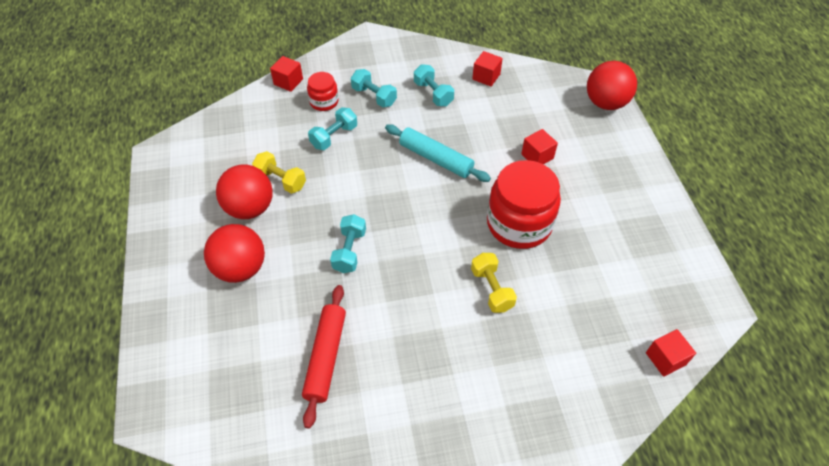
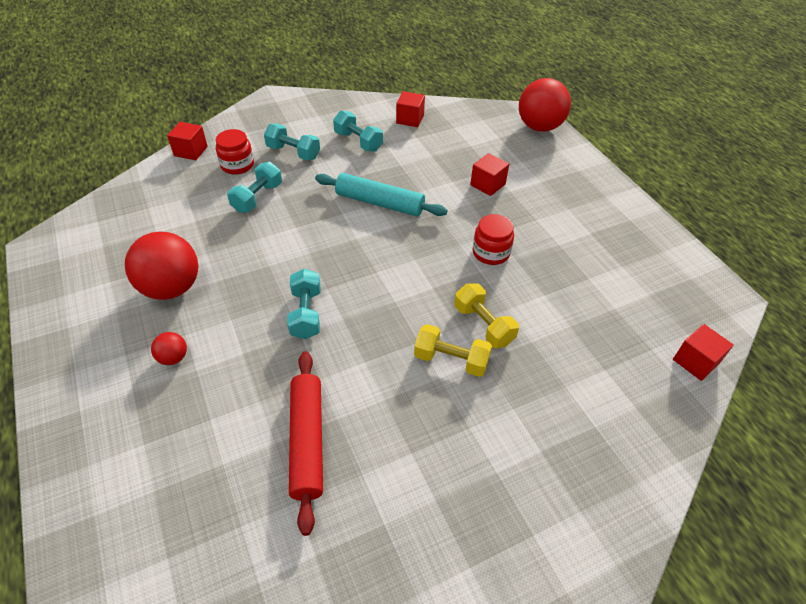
camera: 15 degrees left, 5 degrees down
red ball [204,224,265,283] -> red ball [151,332,187,365], size x0.45
yellow dumbbell [252,151,306,193] -> yellow dumbbell moved to [414,324,492,377]
red jar [487,160,561,249] -> red jar [473,214,514,265], size x0.51

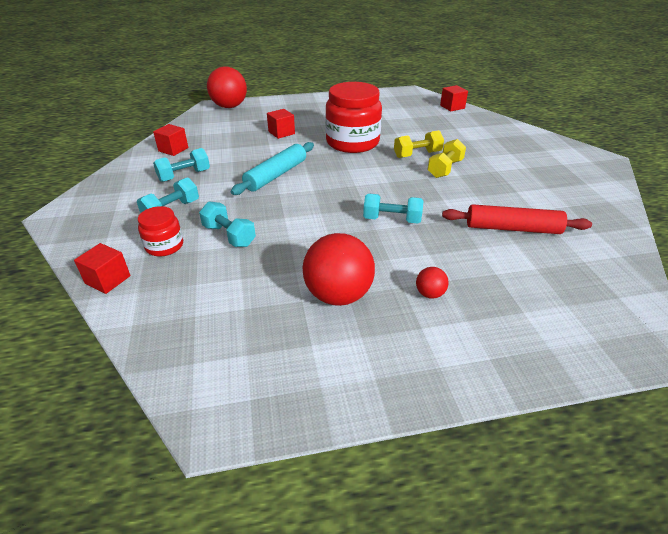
camera: 75 degrees left, 10 degrees down
red jar [473,214,514,265] -> red jar [325,82,382,153], size x1.97

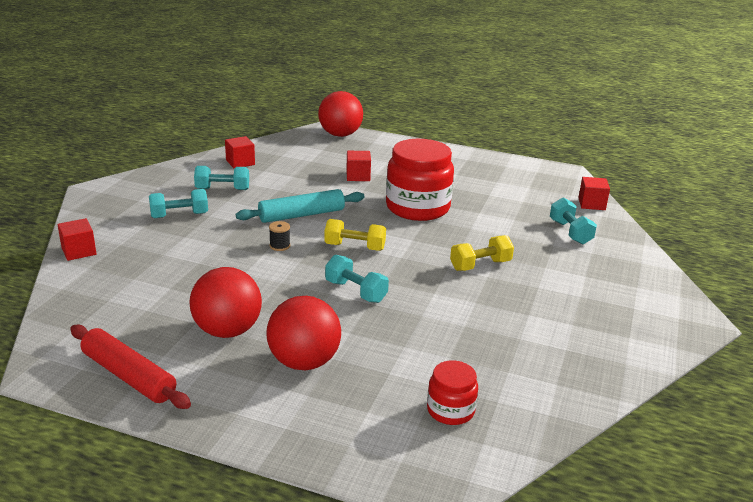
camera: 30 degrees right, 10 degrees down
red jar [138,206,183,256] -> red jar moved to [427,360,478,425]
turquoise dumbbell [199,201,256,247] -> turquoise dumbbell moved to [550,198,597,245]
yellow dumbbell [394,130,444,158] -> yellow dumbbell moved to [324,219,386,251]
red ball [416,267,449,299] -> red ball [266,296,341,370], size x2.20
red rolling pin [442,204,592,234] -> red rolling pin moved to [70,325,191,409]
none -> black spool [269,221,290,251]

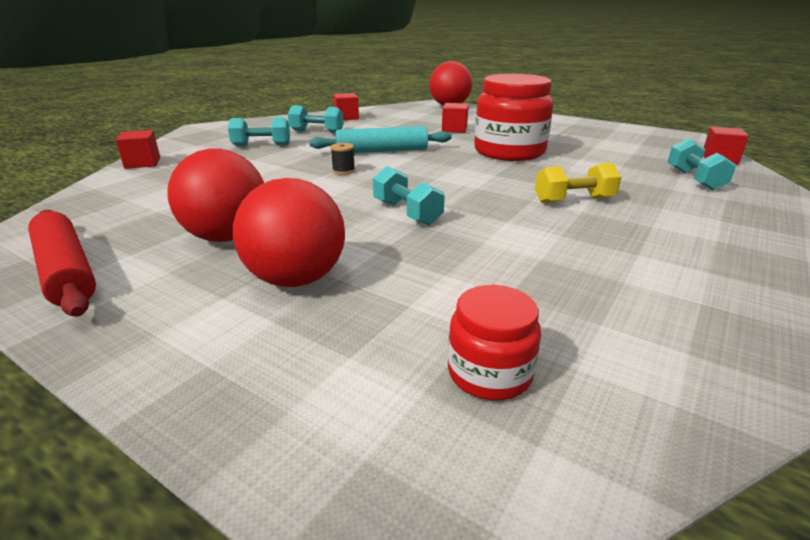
camera: 15 degrees right, 0 degrees up
yellow dumbbell [324,219,386,251] -> none

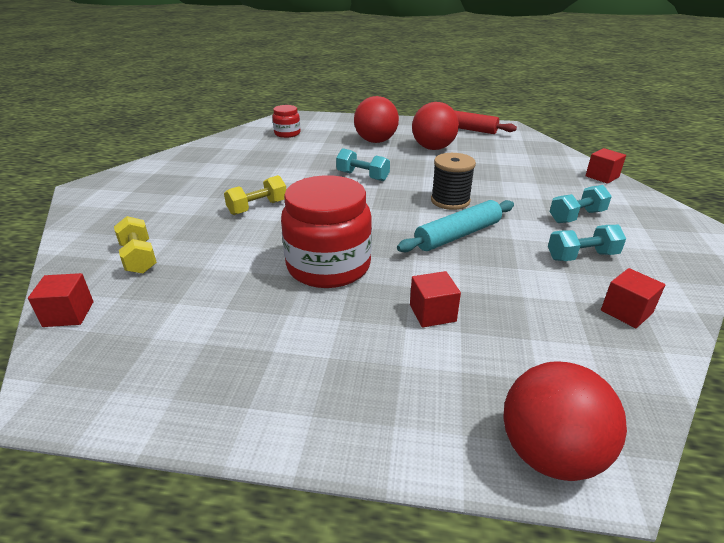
camera: 155 degrees right, 5 degrees up
black spool [330,143,355,175] -> black spool [431,153,476,210], size x1.98
turquoise dumbbell [667,139,736,191] -> yellow dumbbell [114,216,157,274]

